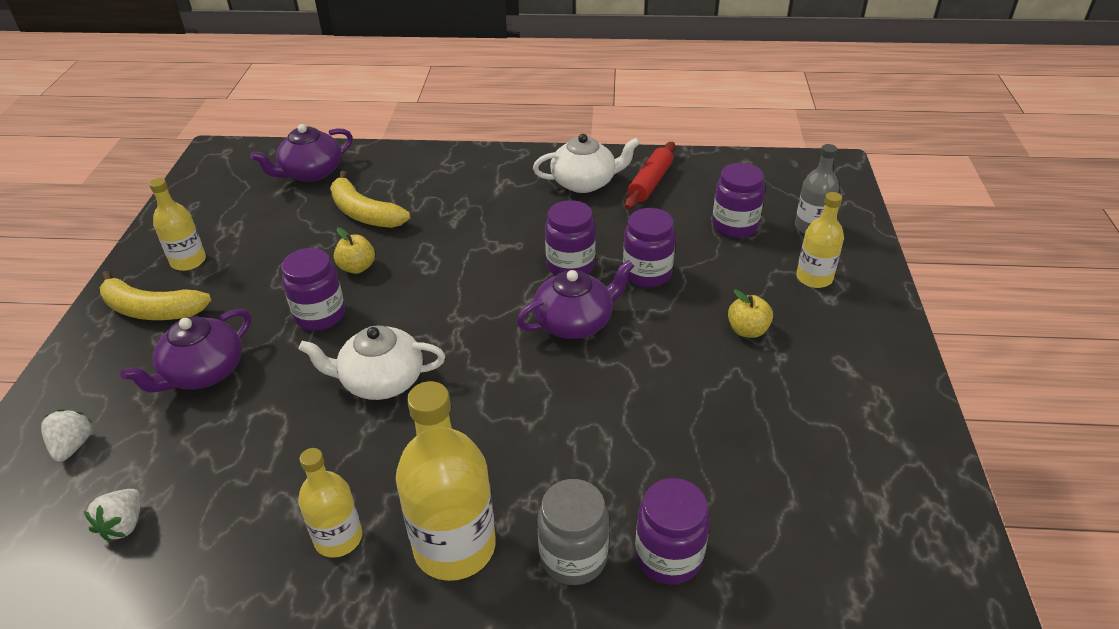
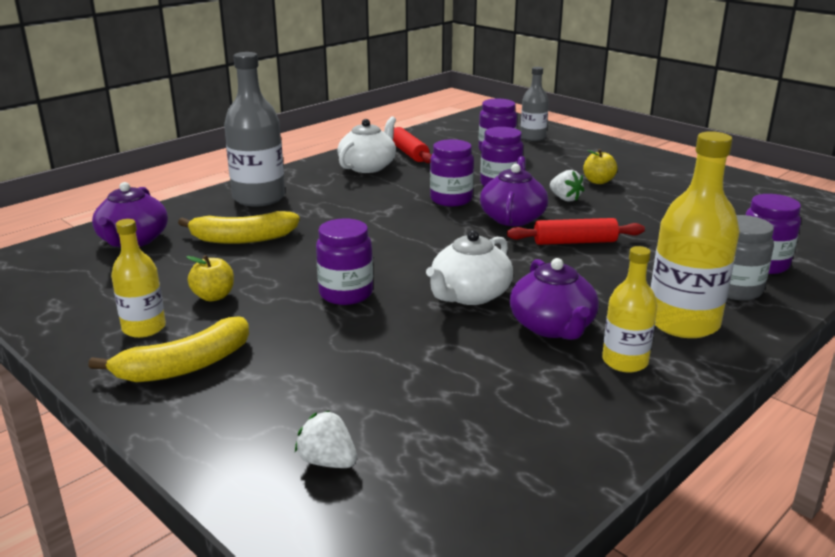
camera: 50 degrees left, 15 degrees down
white strawberry [84,489,141,542] -> white strawberry moved to [550,170,585,202]
purple teapot [120,309,251,393] -> purple teapot moved to [510,258,599,340]
yellow apple [334,228,375,274] -> yellow apple moved to [186,255,234,301]
yellow bottle [796,192,844,288] -> none
none -> grey bottle [224,52,285,207]
none -> red rolling pin [507,218,645,245]

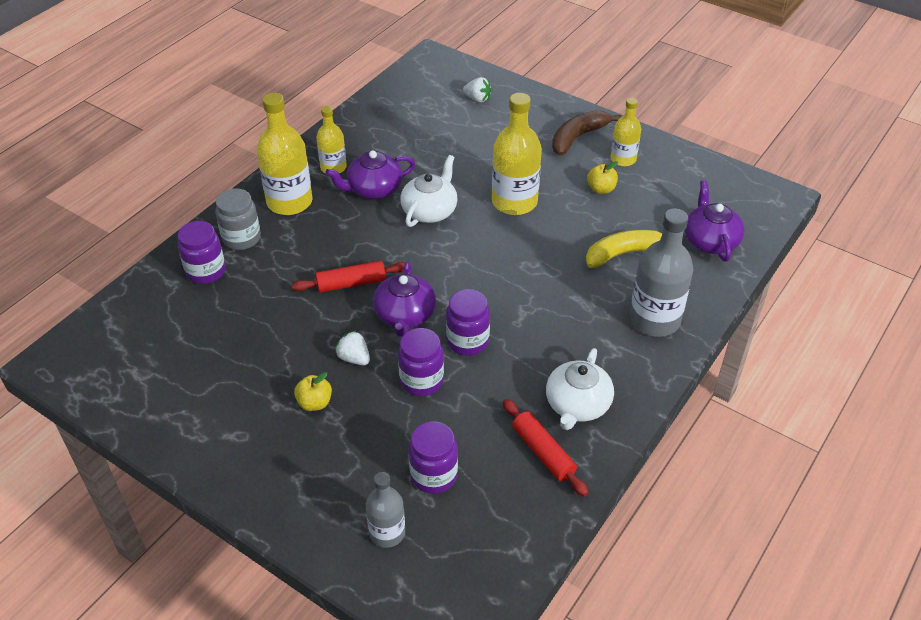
camera: 170 degrees right, 20 degrees up
yellow banana [88,317,249,382] -> brown banana [552,110,622,156]
purple jar [316,218,373,305] -> yellow bottle [492,93,542,215]
purple teapot [510,258,599,340] -> purple teapot turned 90 degrees counterclockwise [325,150,415,199]

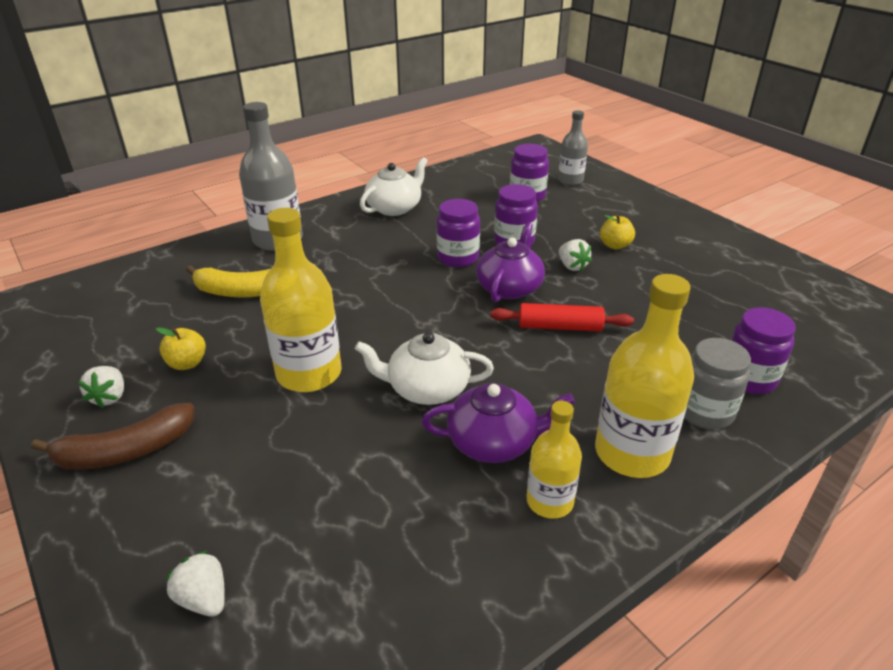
camera: 160 degrees left, 10 degrees down
white teapot [400,155,458,227] -> white teapot turned 45 degrees clockwise [355,332,494,405]
red rolling pin [503,399,589,497] -> none
yellow bottle [610,98,641,166] -> white strawberry [78,366,124,408]
purple teapot [685,180,744,262] -> none

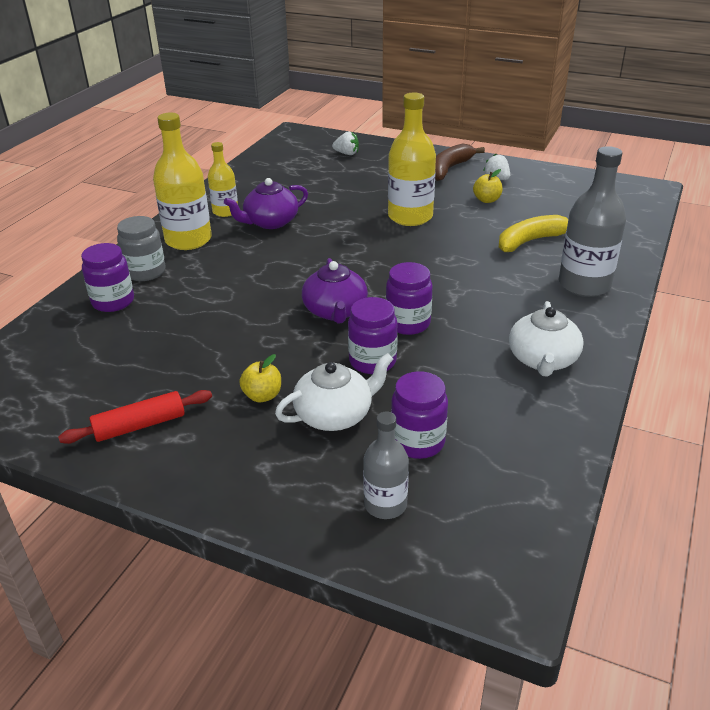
camera: 150 degrees right, 0 degrees up
white teapot [355,332,494,405] -> white teapot moved to [275,353,393,431]
red rolling pin [490,303,634,332] -> red rolling pin moved to [58,390,212,444]
white strawberry [559,239,592,272] -> none

